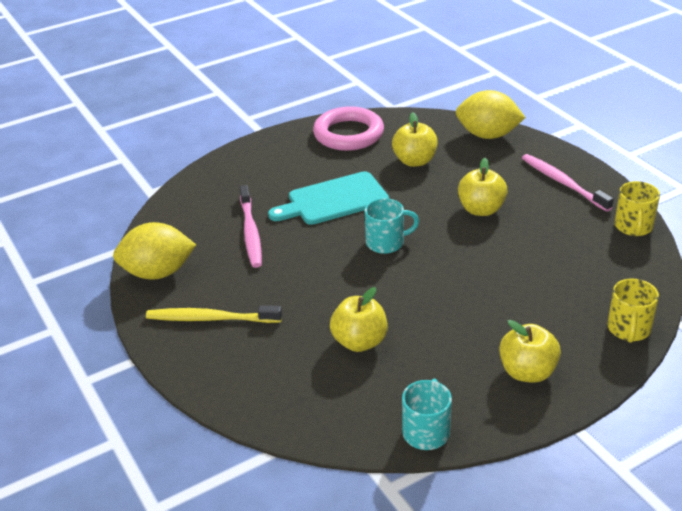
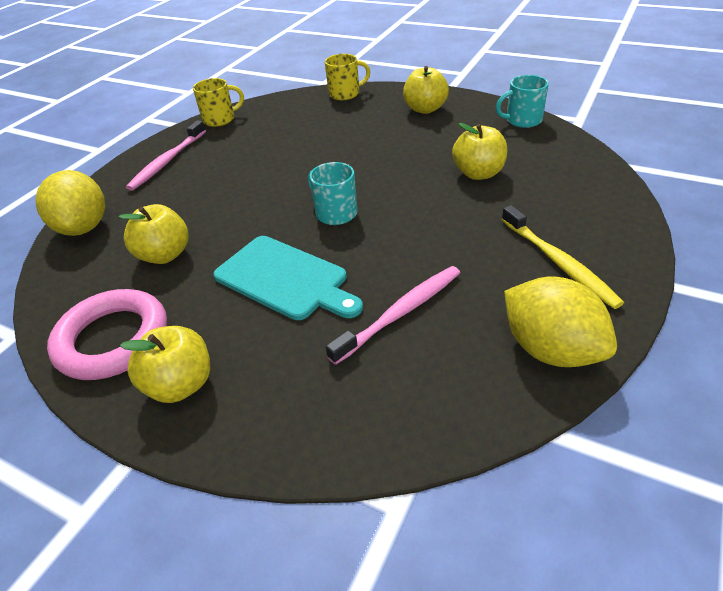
camera: 120 degrees left, 5 degrees up
yellow apple [458,158,508,216] -> yellow apple moved to [120,326,210,403]

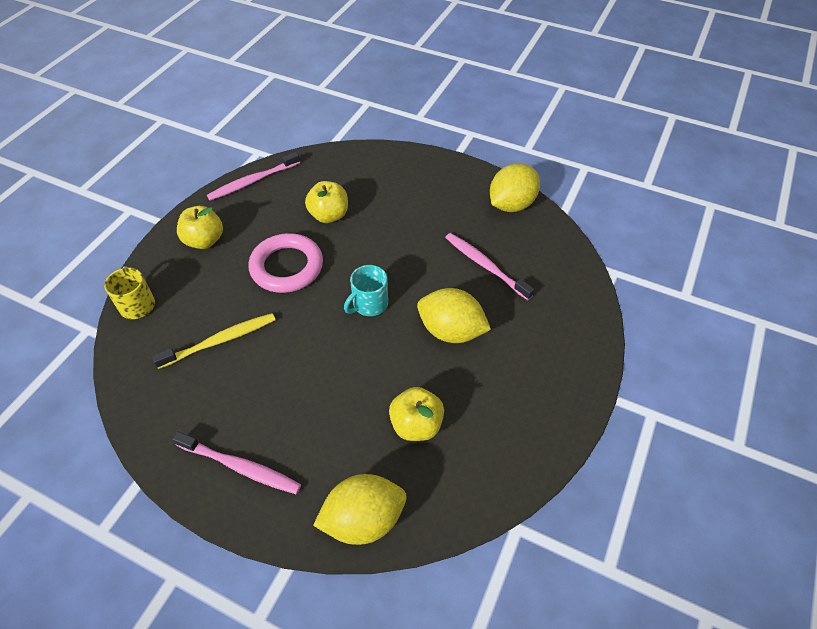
camera: 95 degrees left, 10 degrees up
pink ring [47,289,167,380] -> pink ring moved to [248,233,323,293]
yellow apple [120,326,210,403] -> none
yellow mug [193,78,244,127] -> none
turquoise cutting board [213,236,363,320] -> yellow lemon [417,288,491,343]
turquoise mug [496,75,549,128] -> pink toothbrush [207,152,300,201]
yellow toothbrush [502,205,624,309] -> yellow toothbrush moved to [152,313,275,369]

